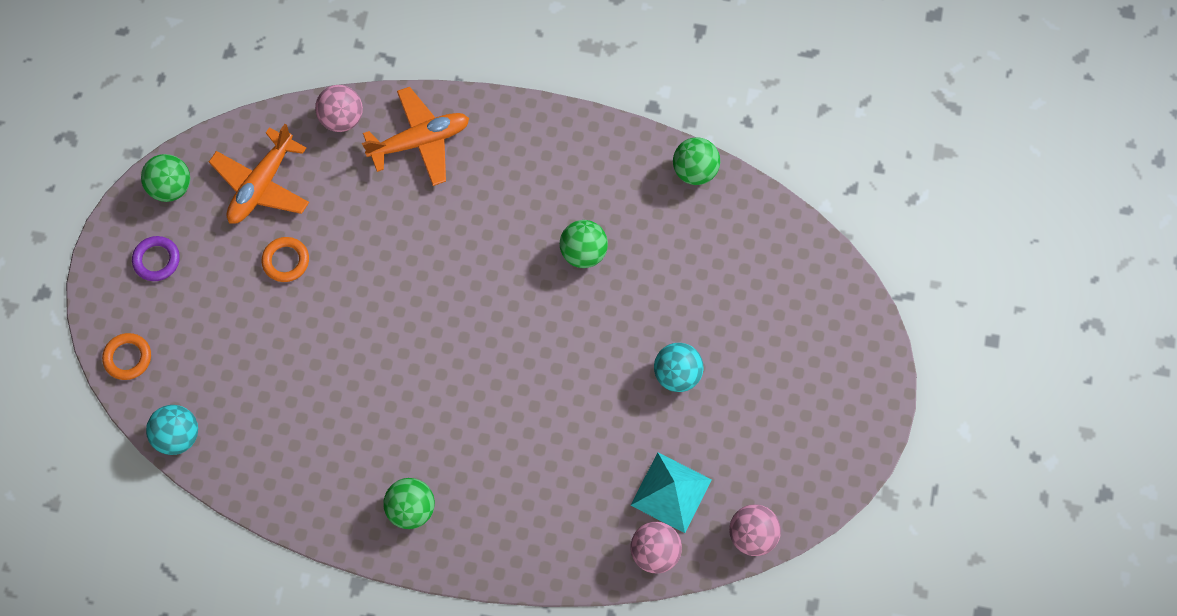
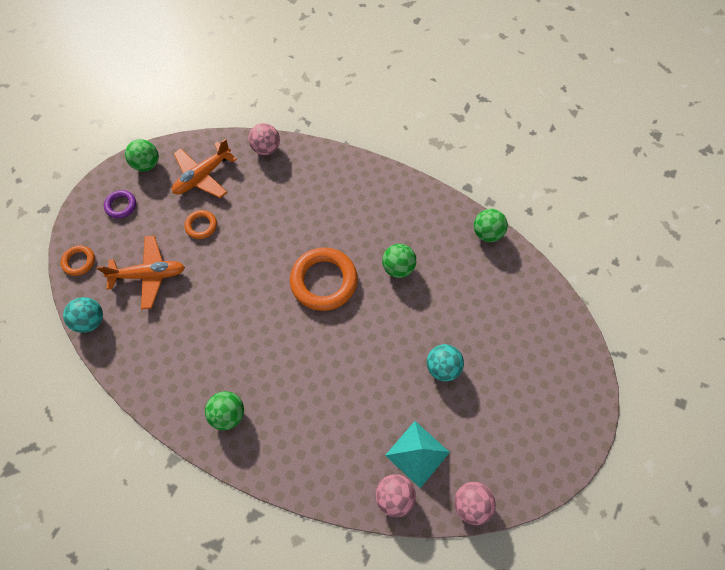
camera: 15 degrees right, 5 degrees down
orange plane [362,87,469,186] -> orange plane moved to [97,236,185,309]
none -> orange ring [290,247,358,311]

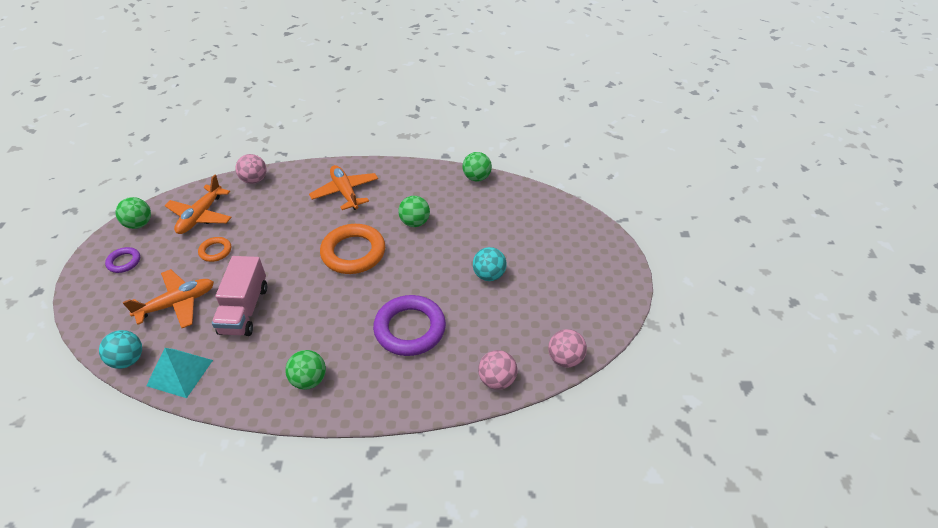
camera: 25 degrees left, 20 degrees down
orange ring [60,245,95,276] -> none
turquoise pyramid [385,421,450,488] -> turquoise pyramid moved to [146,348,213,398]
none -> pink truck [212,256,267,336]
none -> orange plane [309,165,378,210]
none -> purple ring [373,295,446,356]

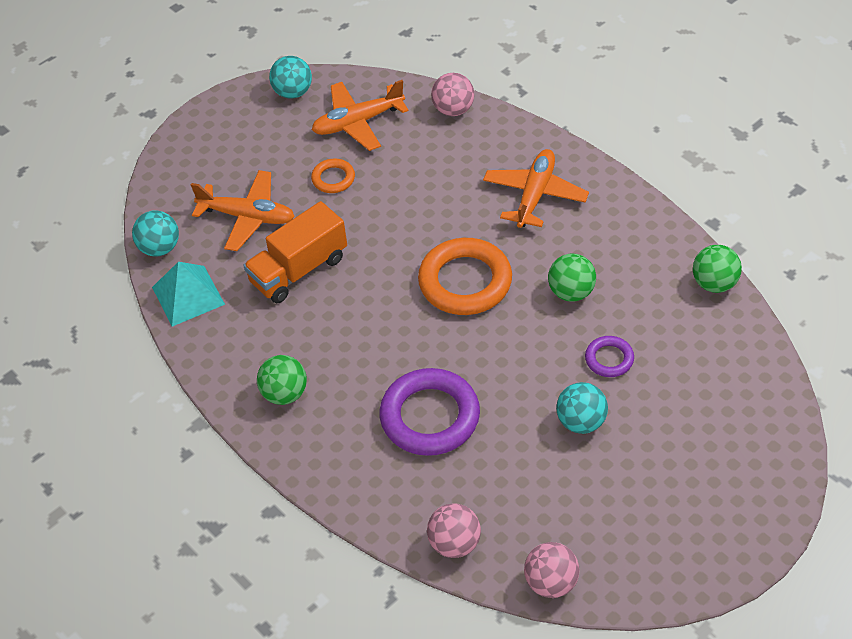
camera: 50 degrees right, 5 degrees up
purple ring [105,247,140,273] -> purple ring moved to [585,336,634,377]
green ball [115,197,151,229] -> turquoise ball [269,56,312,99]
pink truck [212,256,267,336] -> orange truck [243,201,347,303]

